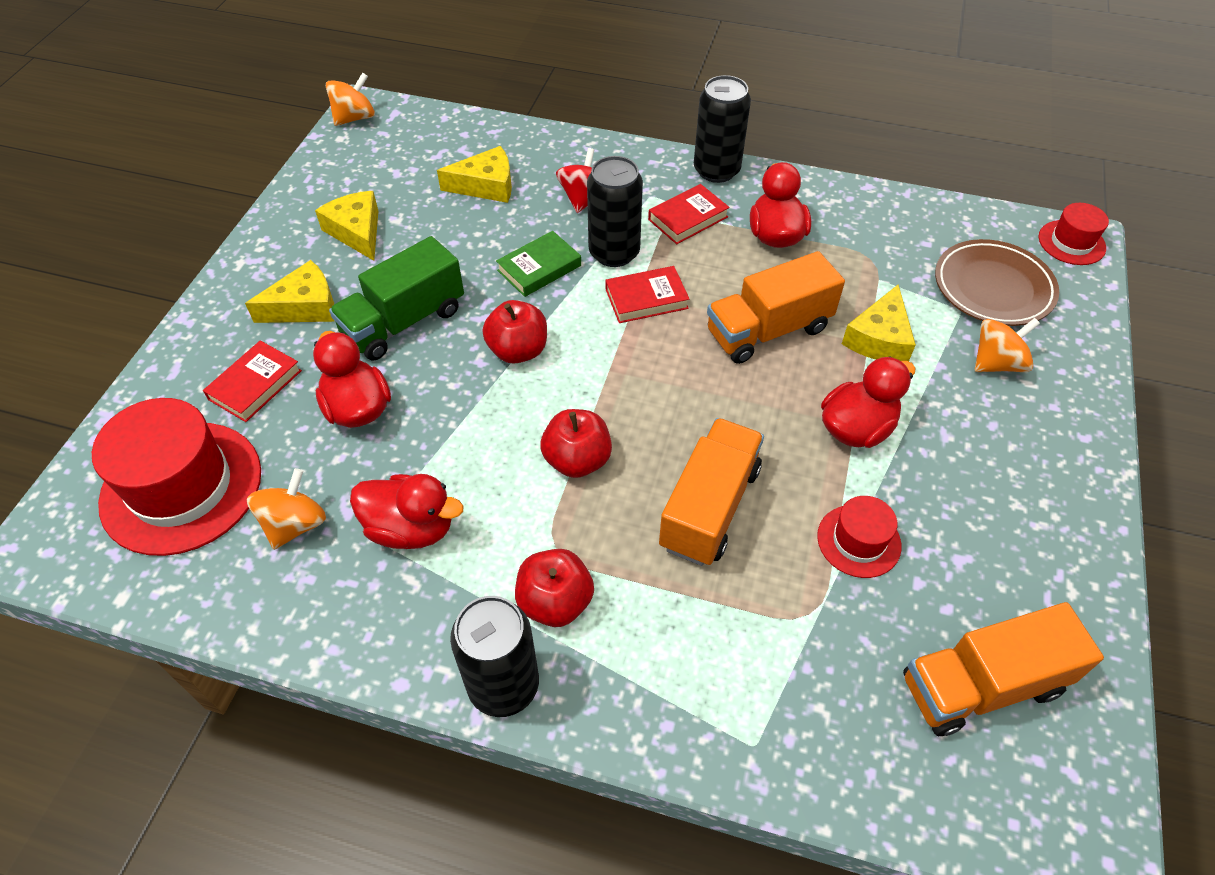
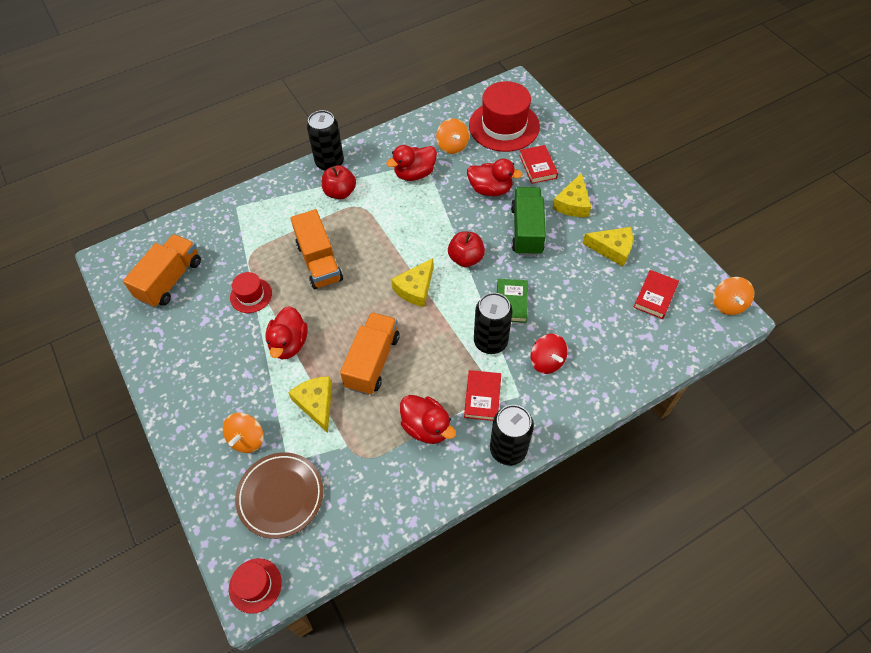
camera: 135 degrees right, 5 degrees up
yellow cheese [437,146,512,203] -> yellow cheese moved to [391,258,434,307]
red apple [541,409,612,478] -> none
red book [606,266,689,323] -> red book moved to [633,270,679,319]

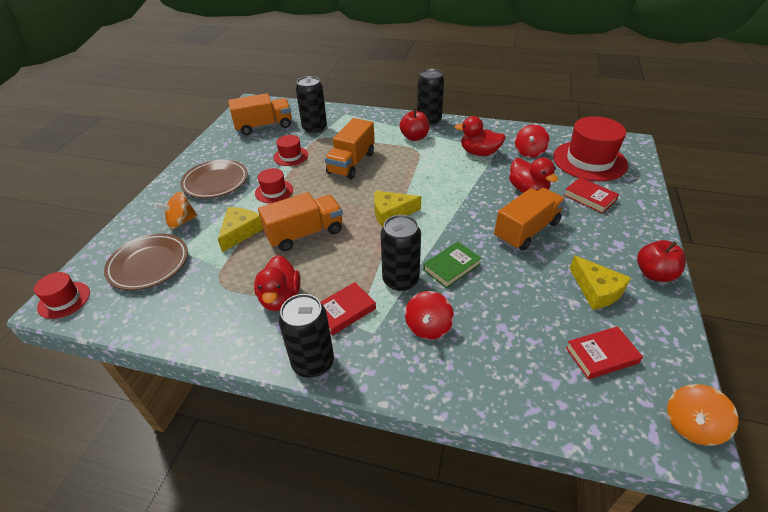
camera: 45 degrees right, 15 degrees down
red duck [266,306,308,360] -> red hat [255,168,293,203]
orange spinning top [436,118,469,154] -> red spinning top [515,124,550,158]
red apple [448,231,485,267] -> red apple moved to [637,240,686,282]
green truck [511,187,546,256] -> orange truck [494,188,565,251]
red book [519,145,558,184] -> red book turned 75 degrees counterclockwise [564,177,619,214]
yellow cheese [552,173,591,217] -> none
none -> brown plate [180,160,248,198]
none -> black can [296,76,327,134]

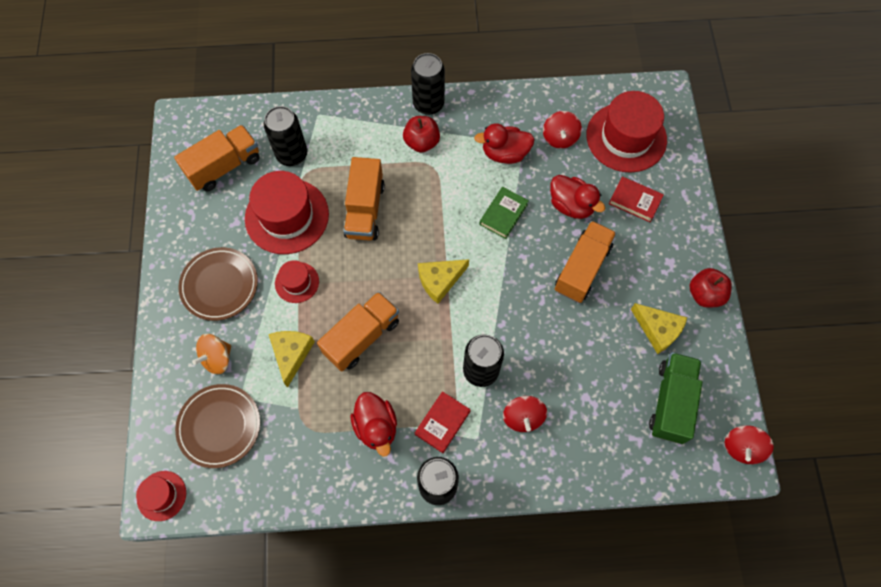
camera: 20 degrees left, 25 degrees up
red hat [273,135,308,166] -> red hat [245,171,329,254], size x1.96
green book [423,242,482,288] -> green book moved to [479,187,529,239]
red book [565,326,643,379] -> green truck [649,352,702,444]
orange spinning top [667,384,738,446] -> red spinning top [725,425,774,464]

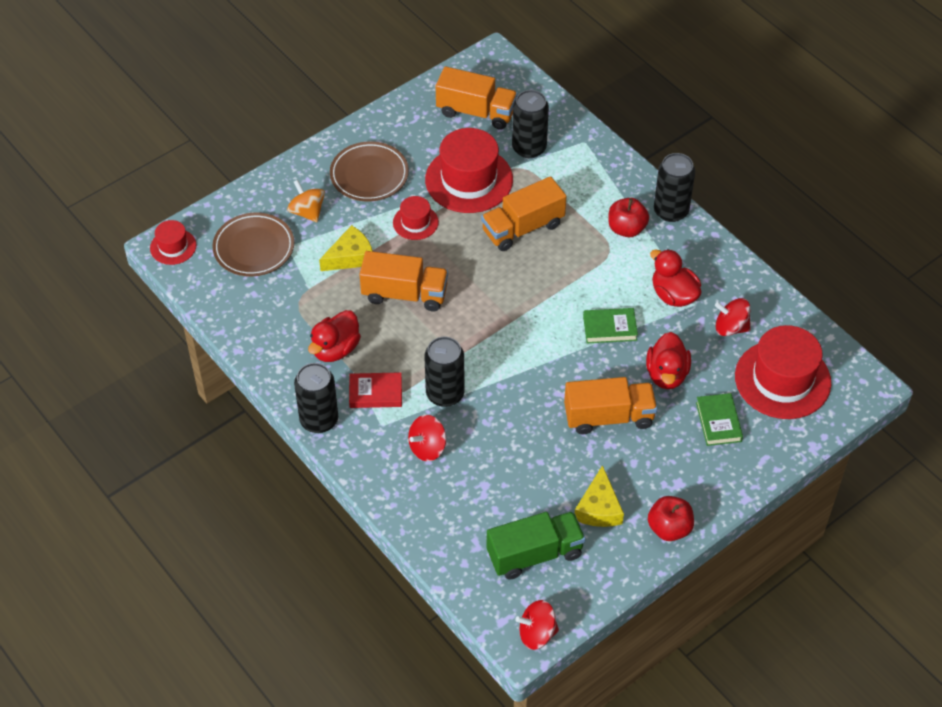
camera: 55 degrees right, 15 degrees down
orange spinning top [192,334,231,374] -> orange spinning top turned 45 degrees clockwise [287,180,325,222]
yellow cheese [418,259,469,304] -> none
red spinning top [543,111,582,149] -> red spinning top turned 45 degrees clockwise [715,298,751,336]
red book [609,176,664,222] -> green book [696,393,743,446]

